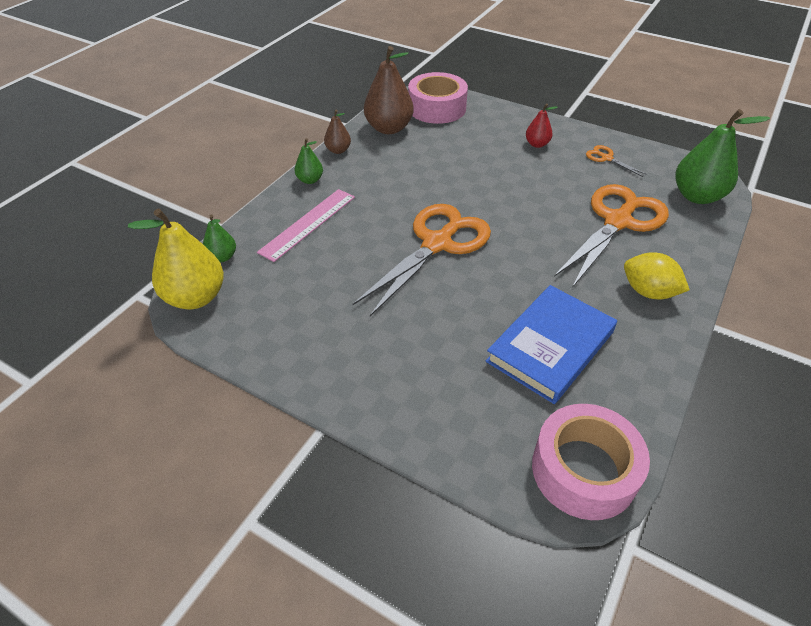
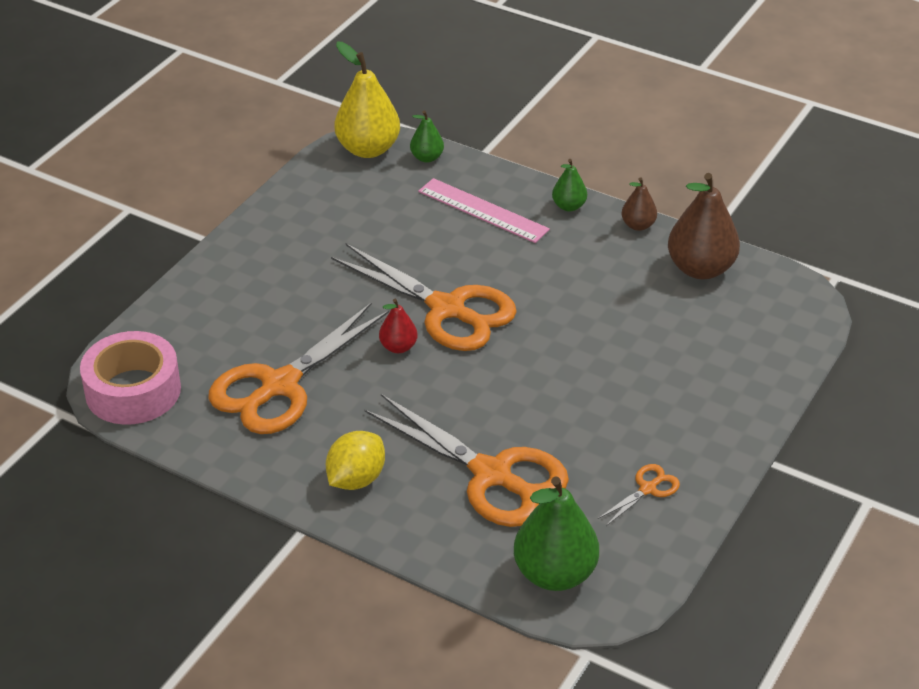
camera: 90 degrees right, 5 degrees down
pink tape [408,72,468,124] -> none
blue book [486,285,617,404] -> orange scissors [208,302,389,434]
red pear [526,103,558,148] -> red pear moved to [379,299,418,353]

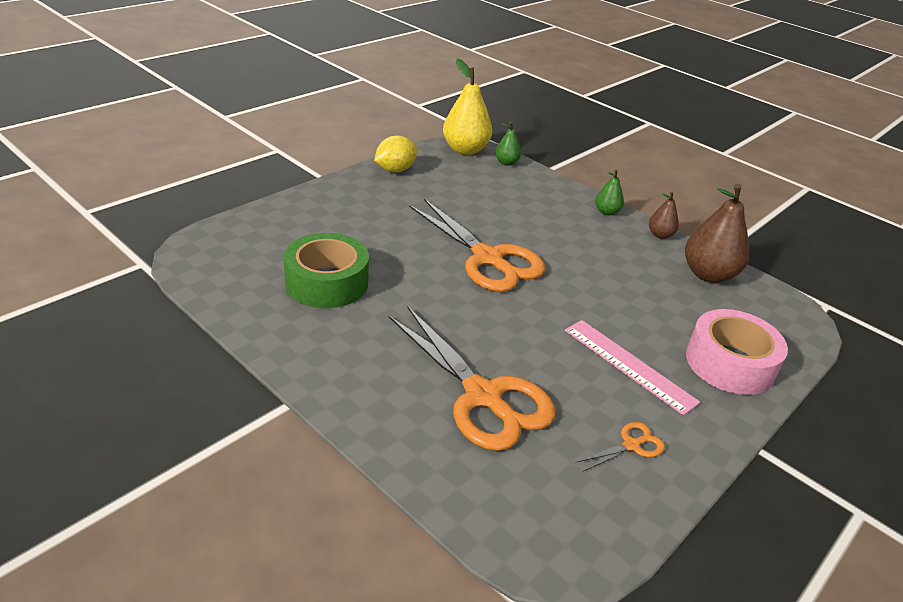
camera: 10 degrees right, 5 degrees down
pink tape [80,331,181,425] -> pink tape moved to [686,309,788,395]
orange scissors [208,302,389,434] -> green tape [284,233,369,308]
yellow lemon [326,431,385,490] -> yellow lemon moved to [374,136,417,172]
red pear [379,299,418,353] -> none
pink ruler [418,178,550,243] -> pink ruler moved to [565,320,700,416]
green pear [514,476,599,591] -> none

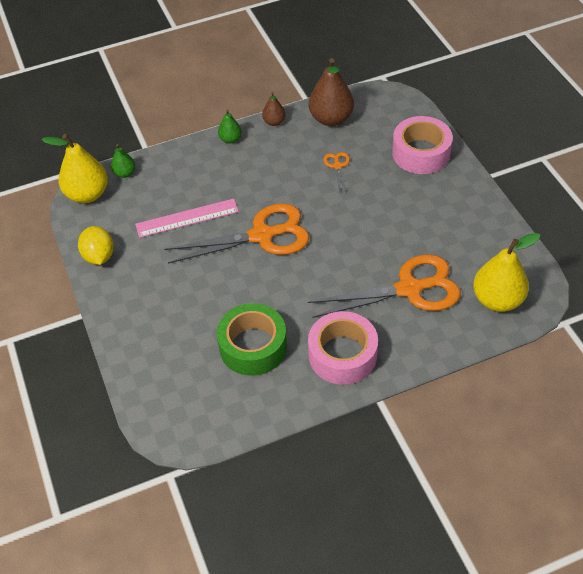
camera: 60 degrees left, 15 degrees up
pink ruler [565,320,700,416] -> pink ruler moved to [135,199,239,238]
orange scissors [575,422,665,472] -> orange scissors moved to [324,152,350,194]
none -> pink tape [308,311,378,385]
none -> yellow pear [473,233,541,312]

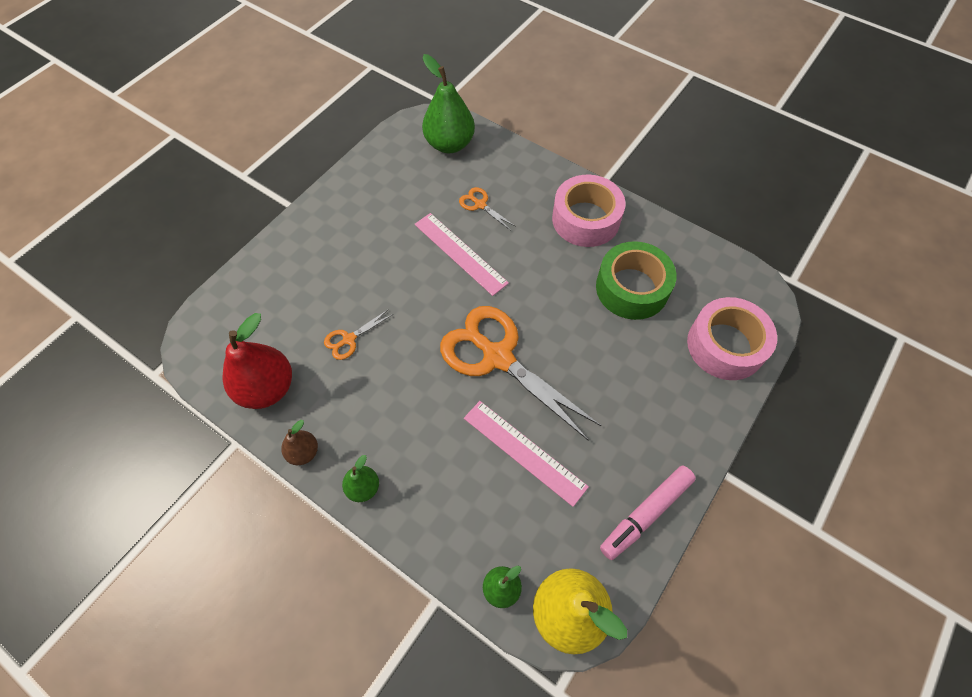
camera: 125 degrees left, 10 degrees up
yellow lemon [78,226,114,265] -> pink marker [600,465,696,560]
orange scissors [308,254,460,318] -> orange scissors [459,187,516,231], size x0.42
brown pear [309,58,354,126] -> red pear [223,313,292,409]
pink tape [392,116,453,174] -> pink tape moved to [687,297,777,380]
yellow pear [473,233,541,312] -> green pear [422,54,475,153]
none -> pink ruler [414,213,509,296]

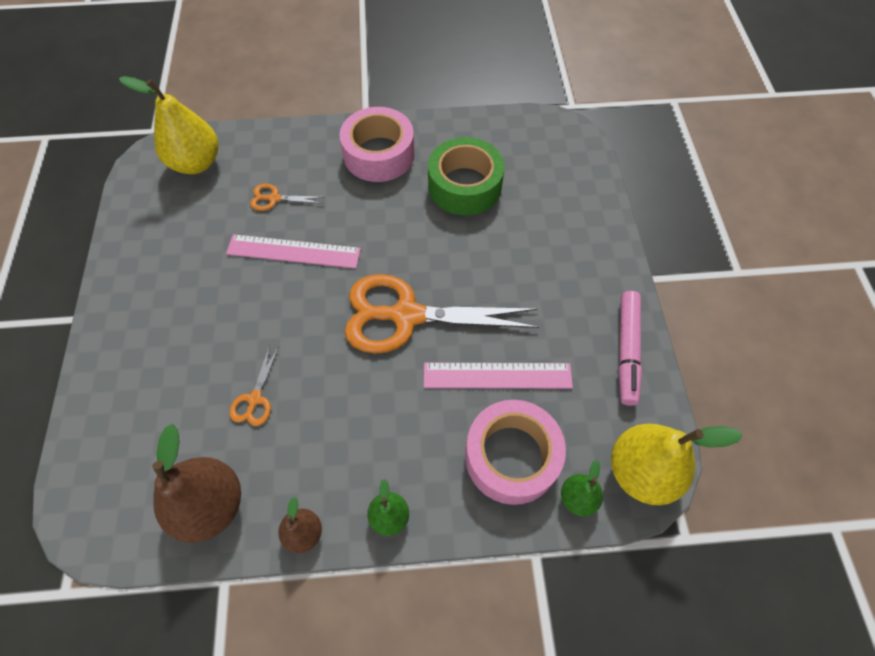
camera: 40 degrees left, 0 degrees up
red pear [223,313,292,409] -> brown pear [152,424,241,543]
green pear [422,54,475,153] -> yellow pear [119,76,218,174]
pink tape [687,297,777,380] -> pink tape moved to [465,400,566,505]

